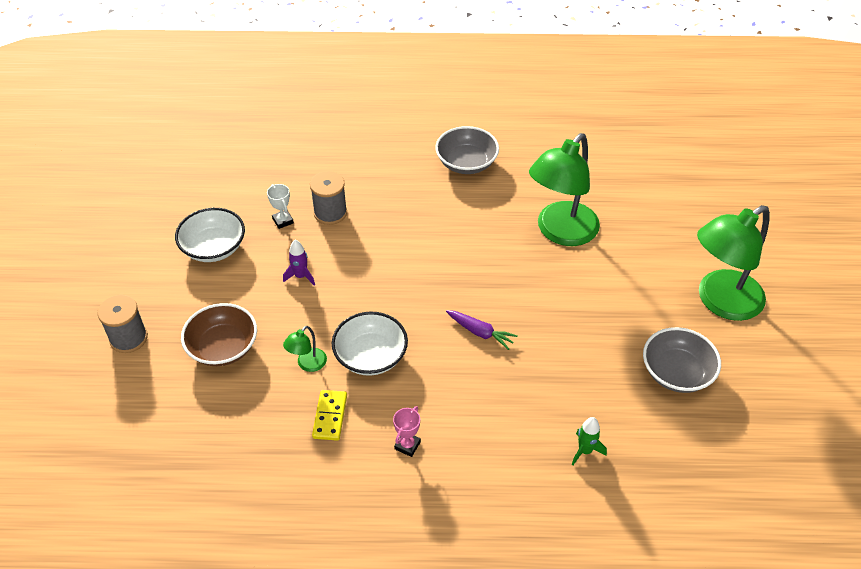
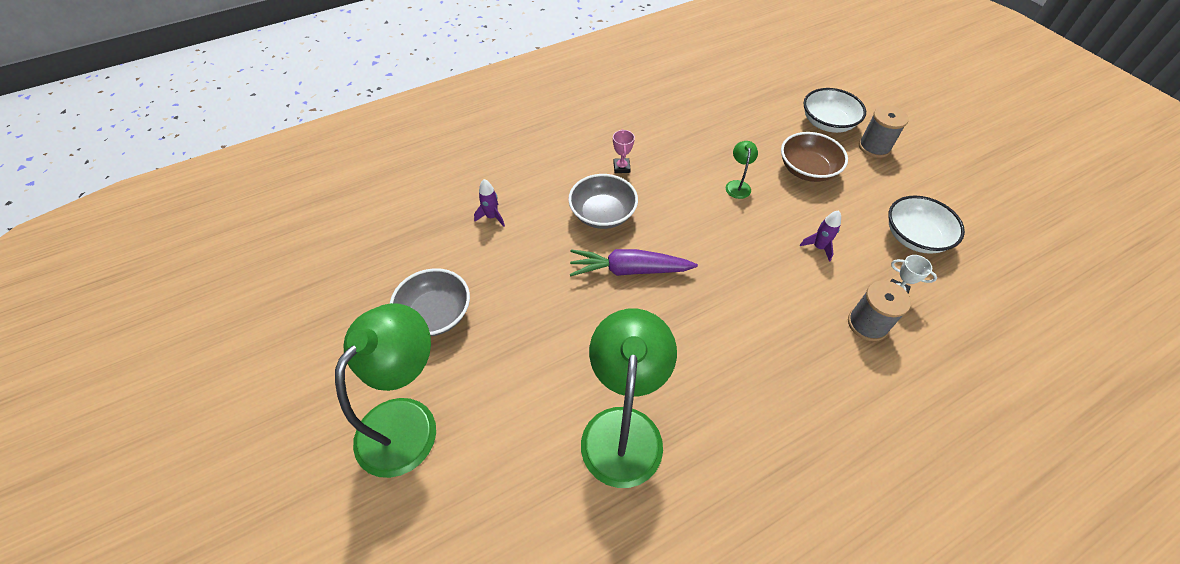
camera: 150 degrees right, 5 degrees up
yellow domino [312,390,347,441] -> none
white bowl [332,312,408,376] -> white bowl moved to [803,88,866,133]
grey bowl [435,126,499,174] -> grey bowl moved to [568,174,638,229]
purple carrot [446,310,518,350] -> purple carrot [570,249,698,277], size x1.64
green rocket [572,417,607,465] -> purple rocket [474,179,505,227]

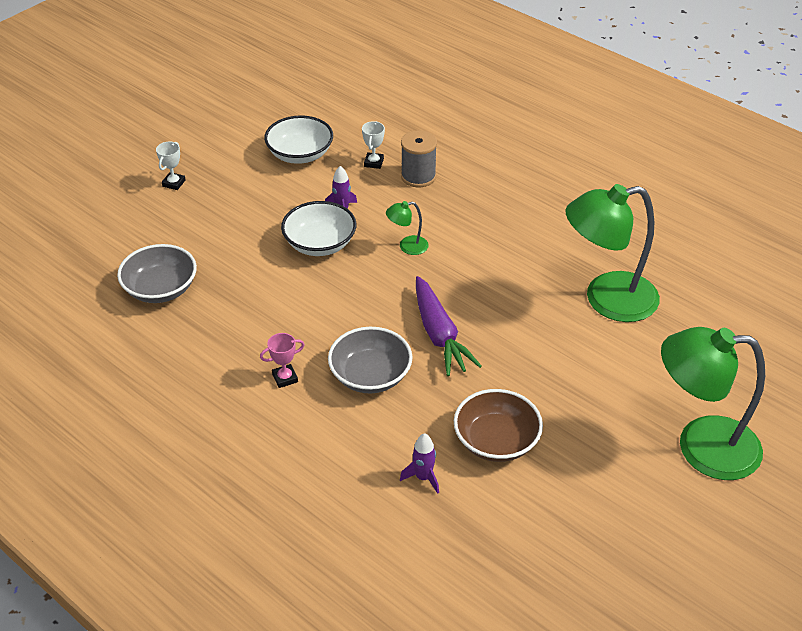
camera: 110 degrees left, 10 degrees down
grey bowl [390,268,470,337] -> grey bowl moved to [117,244,197,303]
green lamp [726,141,758,199] -> green lamp moved to [386,201,429,255]
brown bowl [781,132,848,182] -> brown bowl moved to [454,389,543,462]
white bowl [803,88,866,133] -> white bowl moved to [281,201,356,256]
grey spool [859,105,909,158] -> white trophy [156,142,185,190]

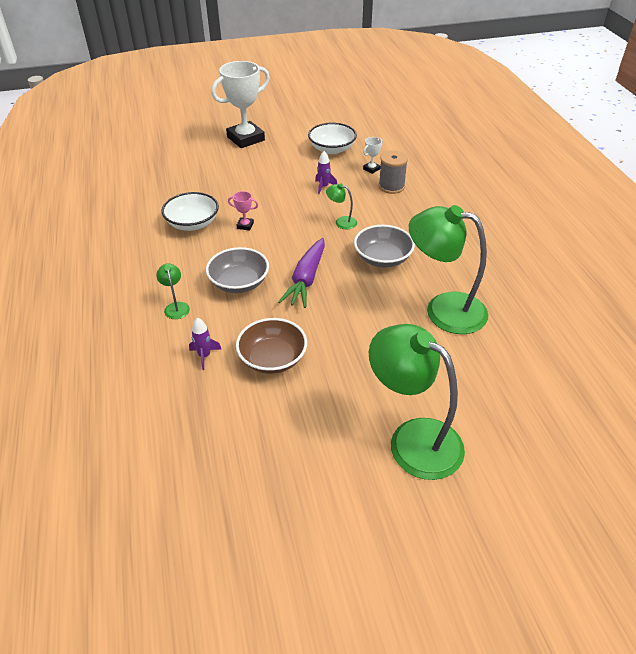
camera: 35 degrees right, 0 degrees up
grey bowl [117,244,197,303] -> grey bowl moved to [354,225,415,268]
white trophy [156,142,185,190] -> white trophy [211,61,270,148], size x2.43
pink trophy [260,333,305,388] -> pink trophy moved to [228,191,258,231]
white bowl [281,201,356,256] -> white bowl moved to [161,192,219,231]
none -> green lamp [156,263,190,319]

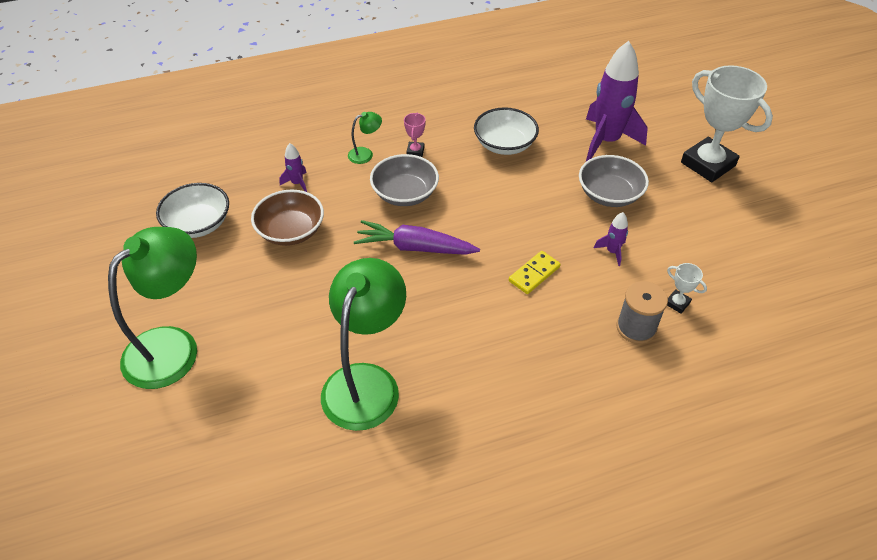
camera: 85 degrees right, 5 degrees up
pink trophy [228,191,258,231] -> pink trophy moved to [404,112,426,157]
white bowl [308,122,357,154] -> white bowl moved to [156,183,229,238]
green lamp [326,183,357,229] -> yellow domino [509,251,561,294]
grey bowl [354,225,415,268] -> grey bowl moved to [579,155,649,207]
none -> purple rocket [586,41,648,161]

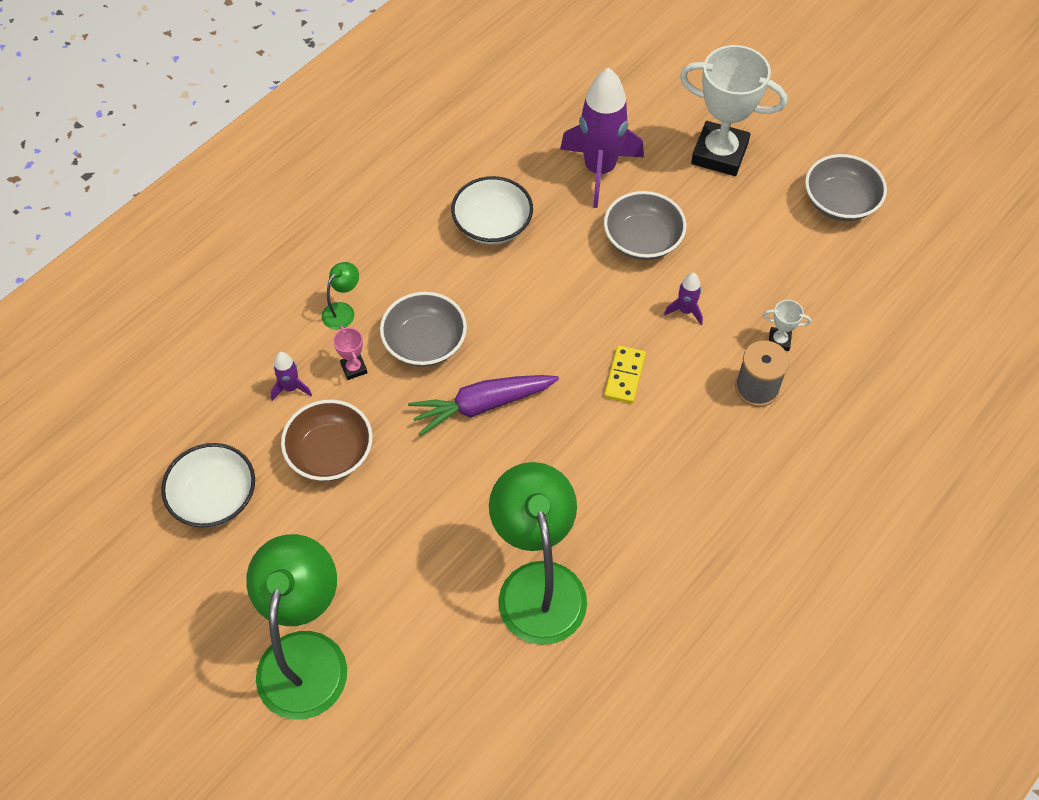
camera: 30 degrees left, 10 degrees up
pink trophy [404,112,426,157] -> pink trophy moved to [333,326,367,380]
none -> grey bowl [805,154,887,221]

